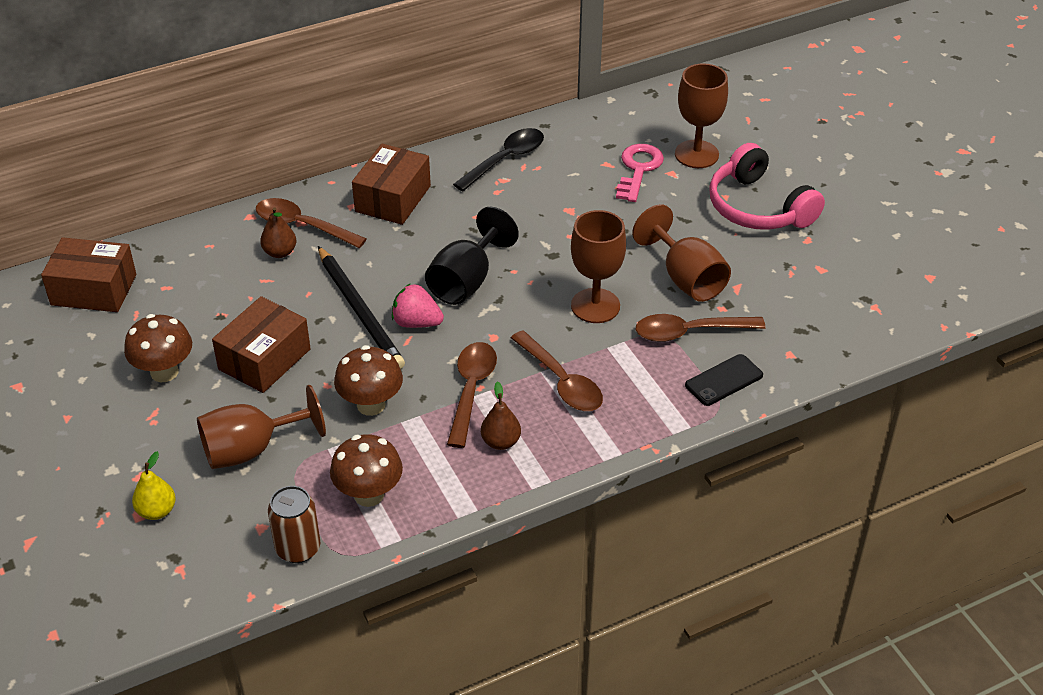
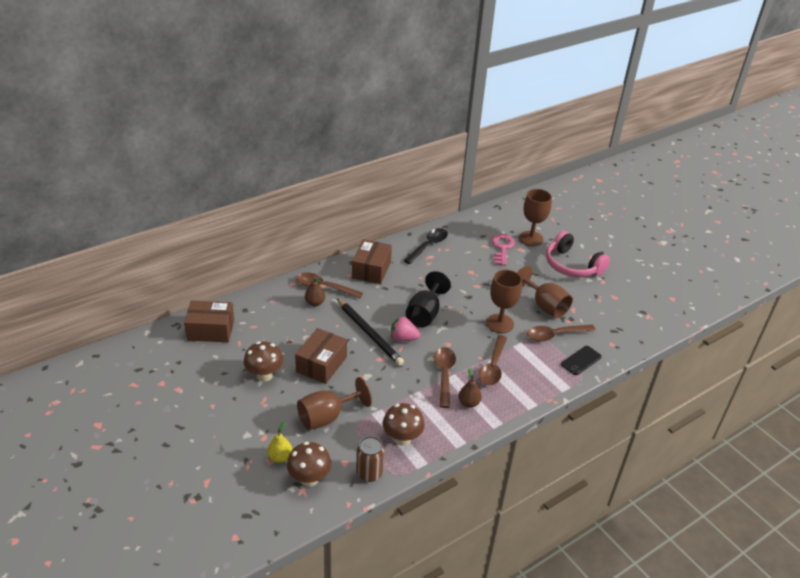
camera: 10 degrees left, 5 degrees down
brown mushroom [334,345,403,416] -> brown mushroom moved to [287,442,332,487]
brown spoon [511,330,603,411] -> brown spoon turned 60 degrees clockwise [479,335,507,386]

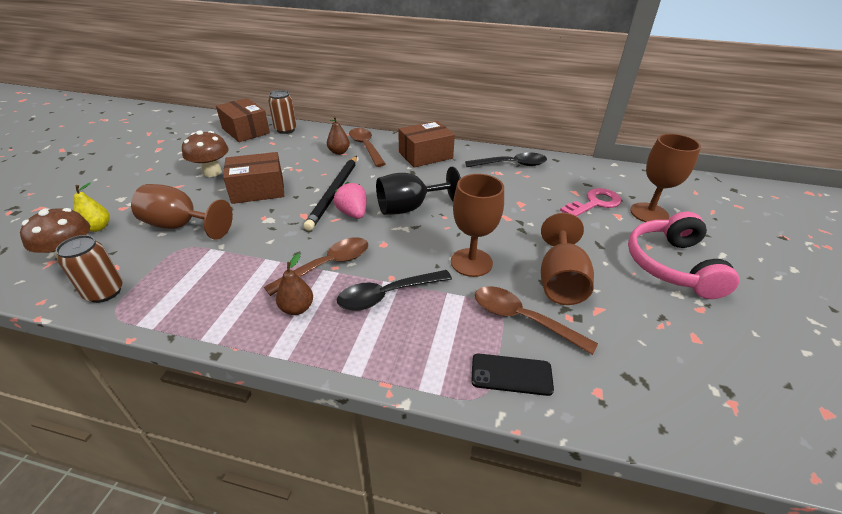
camera: 50 degrees right, 0 degrees up
brown mushroom [383,403,425,446] -> none
brown spoon [479,335,507,386] -> black spoon [337,270,452,311]
none -> brown can [268,90,297,134]

